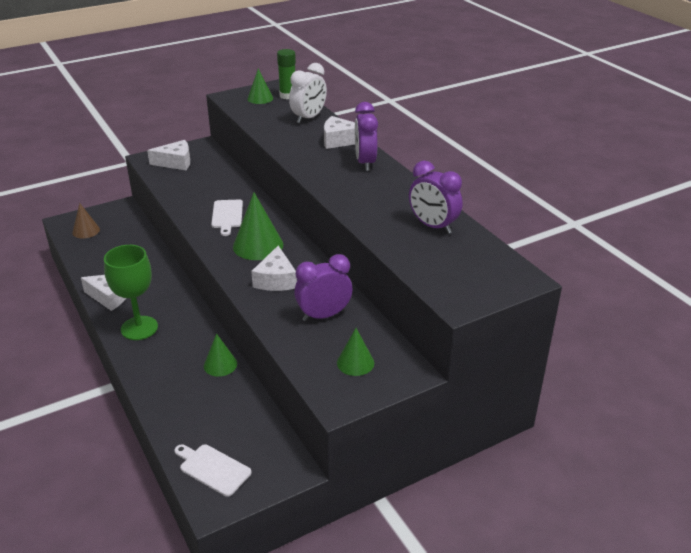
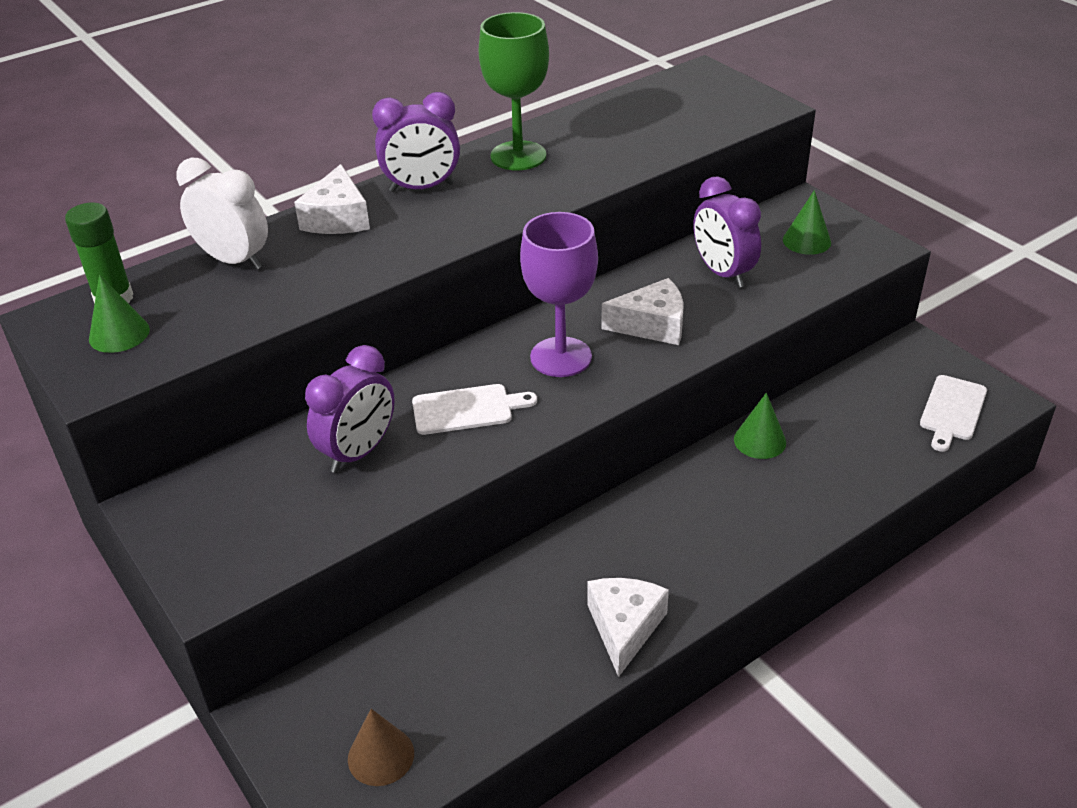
camera: 95 degrees left, 5 degrees up
green goblet [104,245,158,340] -> green goblet moved to [479,12,549,171]
white cheese [147,140,190,170] -> none
green cone [233,193,283,260] -> purple goblet [520,212,598,377]
purple clock [409,161,463,234] -> purple clock moved to [305,345,395,473]

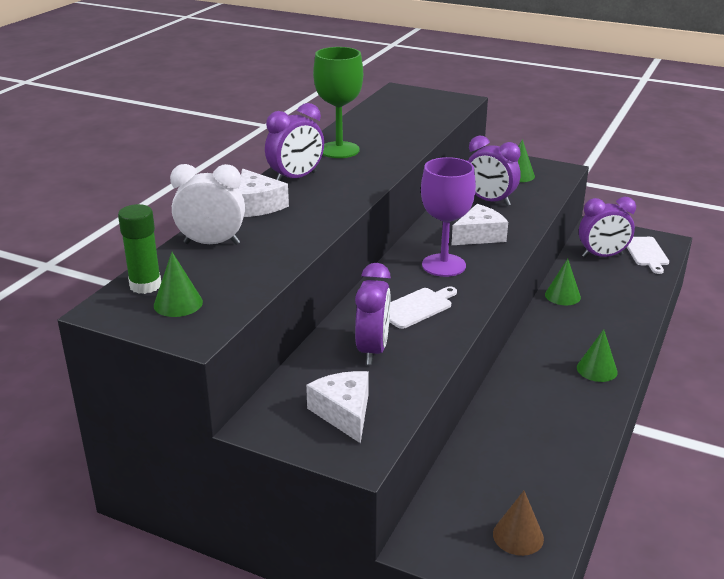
camera: 30 degrees left, 10 degrees down
white cheese [587,578,669,677] -> white cheese moved to [306,371,369,443]
none -> green cone [577,329,618,382]
none -> purple clock [579,197,636,258]

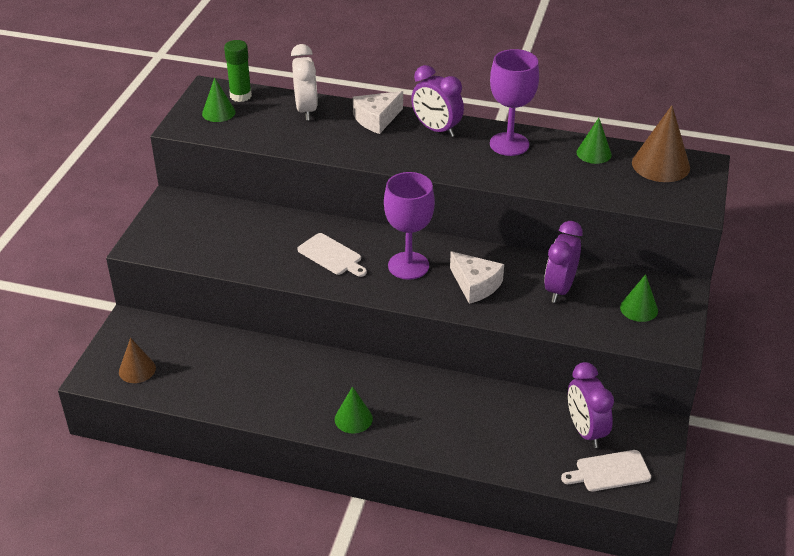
camera: 80 degrees right, 10 degrees up
white cheese [306,371,369,443] -> none
green goblet [313,47,363,158] -> purple goblet [490,49,539,156]
purple clock [355,263,391,365] -> none
green cone [545,259,581,305] -> green cone moved to [576,118,612,164]
none -> brown cone [632,105,690,182]

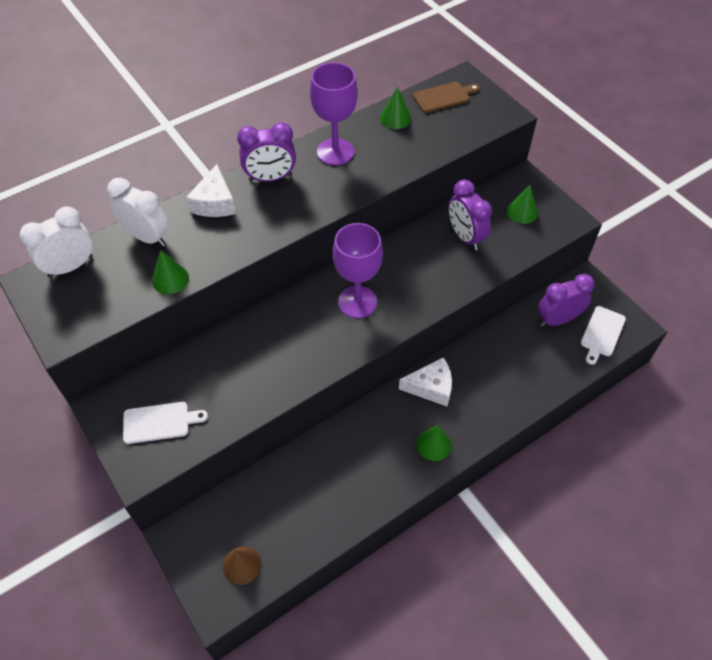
camera: 50 degrees left, 15 degrees up
green cone [202,77,236,122] -> green cone moved to [152,250,189,294]
green glue stick [224,40,252,102] -> white clock [20,207,93,278]
white cutting board [297,233,367,277] -> white cutting board moved to [123,402,208,444]
white cheese [450,251,504,304] -> white cheese moved to [399,357,452,406]
purple clock [568,362,614,448] -> purple clock turned 135 degrees clockwise [538,274,595,327]
brown cone [632,105,690,182] -> brown cutting board [413,82,480,113]

